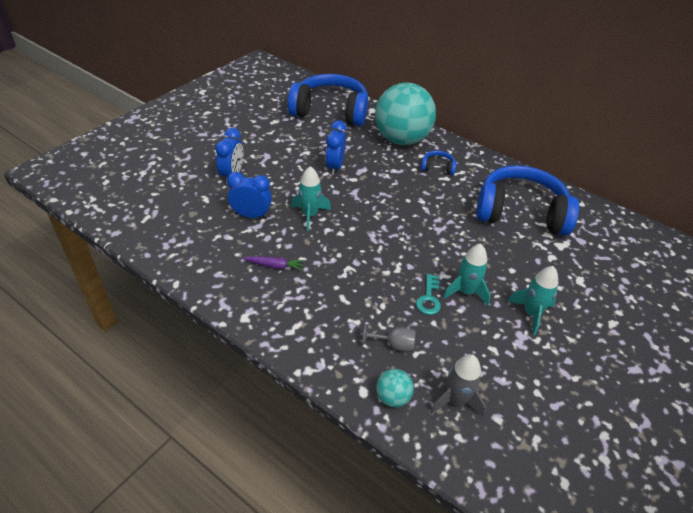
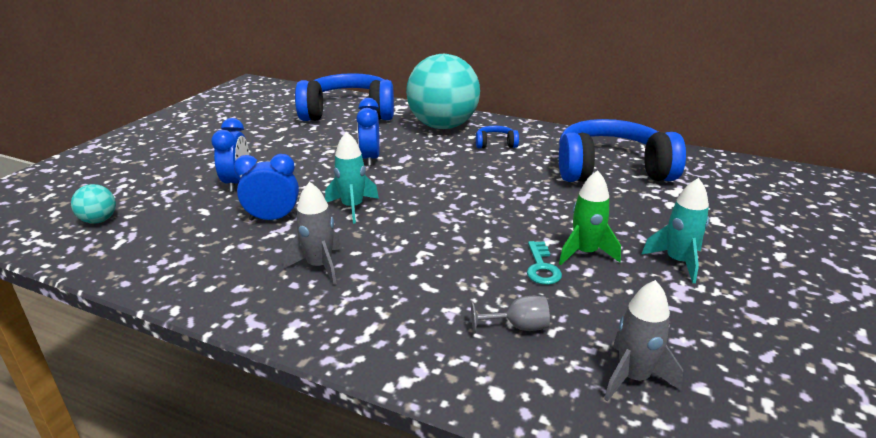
camera: 10 degrees left, 15 degrees down
purple carrot [242,256,305,271] -> grey rocket [283,182,342,285]
turquoise ball [376,369,414,407] -> turquoise ball moved to [71,184,116,223]
turquoise rocket [443,244,490,306] -> green rocket [559,170,621,265]

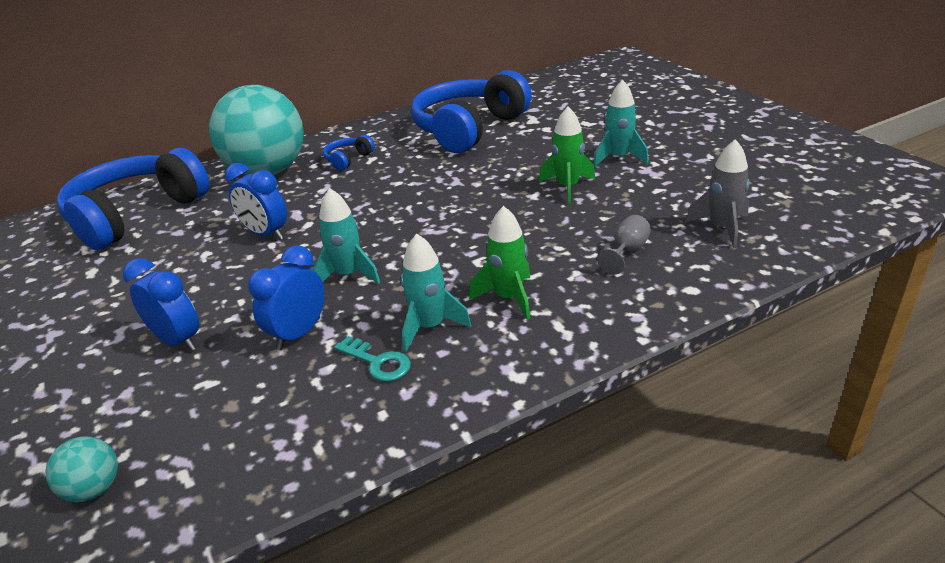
camera: 50 degrees left, 5 degrees up
grey rocket [283,182,342,285] -> turquoise rocket [401,234,471,352]
turquoise key [527,241,562,285] -> turquoise key moved to [334,336,411,382]
none -> green rocket [469,206,530,320]

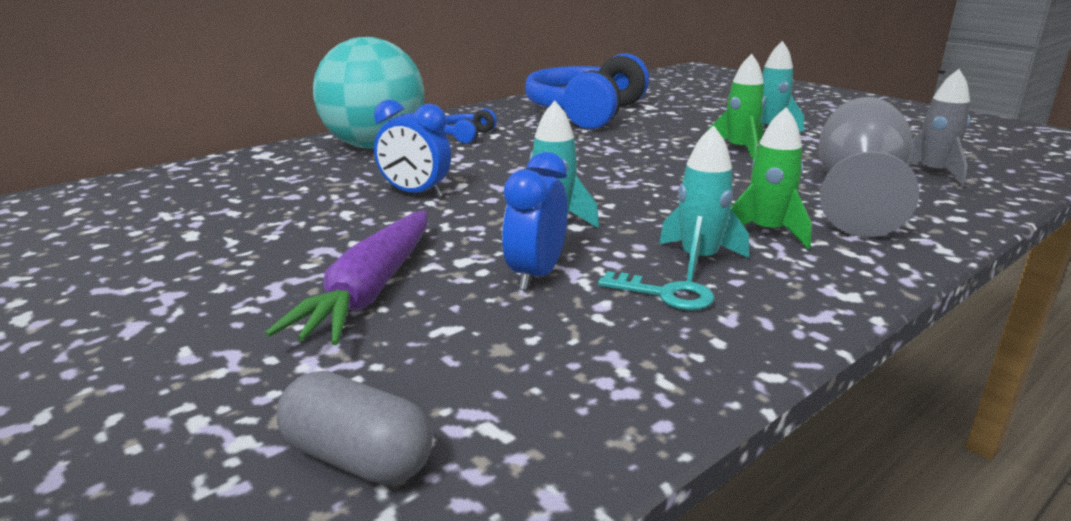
camera: 15 degrees left, 10 degrees down
turquoise ball [46,436,118,502] -> grey capsule [277,371,433,485]
blue headphones [57,148,209,250] -> none
blue clock [123,258,199,351] -> purple carrot [265,210,427,345]
grey goblet [597,215,651,274] -> grey goblet [819,97,919,237], size x2.44

